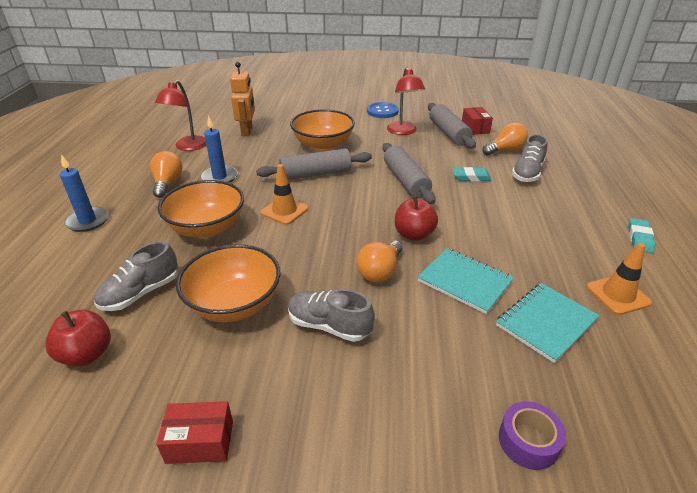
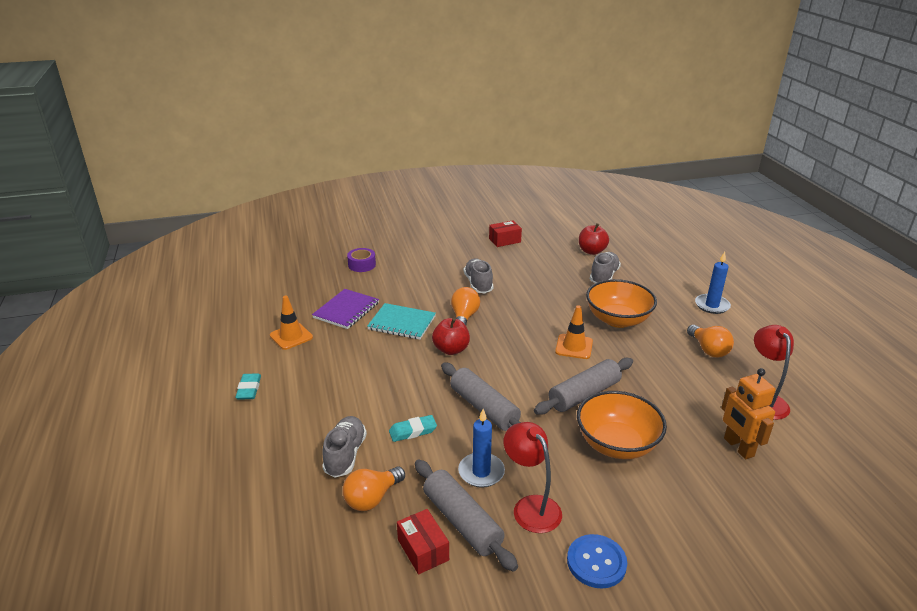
camera: 160 degrees right, 5 degrees down
orange bowl [176,244,280,322] -> none
blue candle [201,116,238,183] -> blue candle moved to [458,409,505,488]
grey shoe [288,289,375,342] -> grey shoe turned 105 degrees counterclockwise [464,258,493,293]
turquoise notebook [496,283,599,363] -> purple notebook [312,289,379,329]

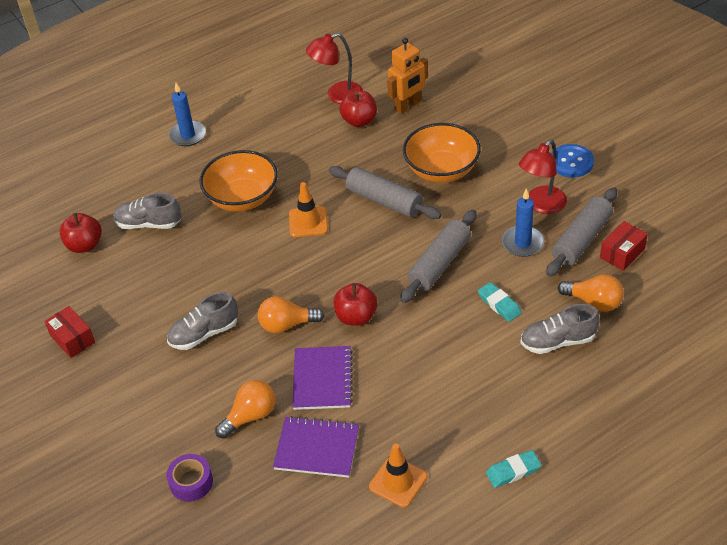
camera: 105 degrees left, 15 degrees up
turquoise notebook [367,303,436,340] -> purple notebook [292,346,353,410]
orange light bulb [687,325,734,358] -> orange light bulb moved to [215,380,276,439]
none -> red apple [339,90,377,127]

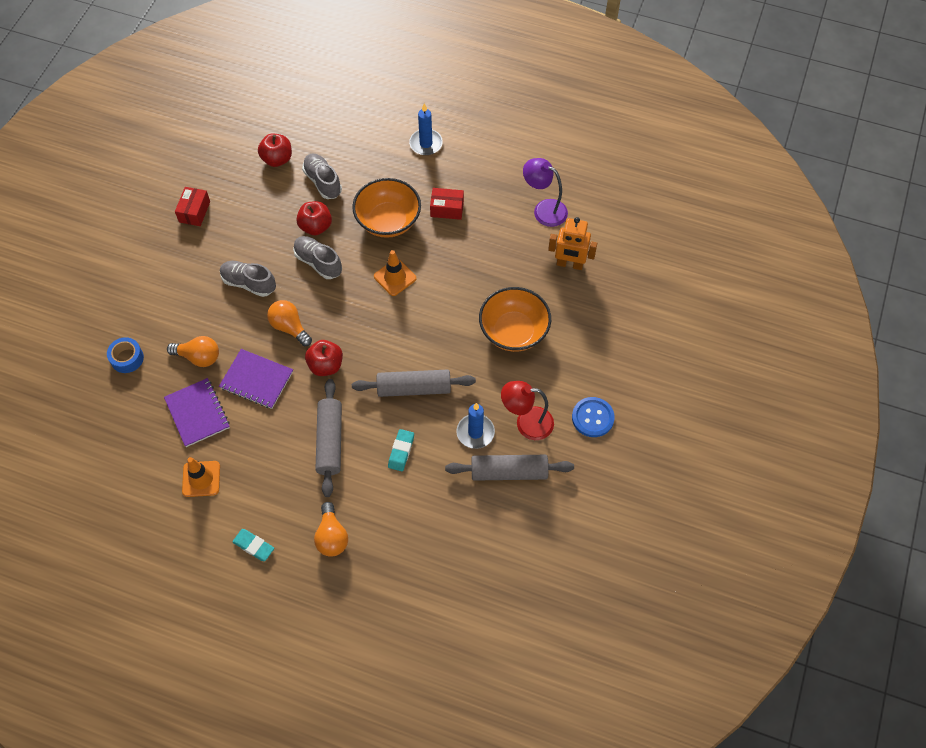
camera: 50 degrees right, 15 degrees up
purple tape [166,454,213,502] -> blue tape [107,337,144,373]
purple notebook [292,346,353,410] -> purple notebook turned 60 degrees clockwise [219,349,293,409]
red lamp [306,33,363,104] -> purple lamp [523,158,568,227]
grey rolling pin [329,166,442,219] -> grey rolling pin moved to [315,379,342,497]
red apple [339,90,377,127] -> red apple moved to [296,201,332,235]
grey shoe [520,304,600,354] -> grey shoe moved to [293,236,342,279]
orange light bulb [558,274,624,312] -> orange light bulb moved to [314,502,348,557]
red box [600,221,648,271] -> red box moved to [430,188,464,220]

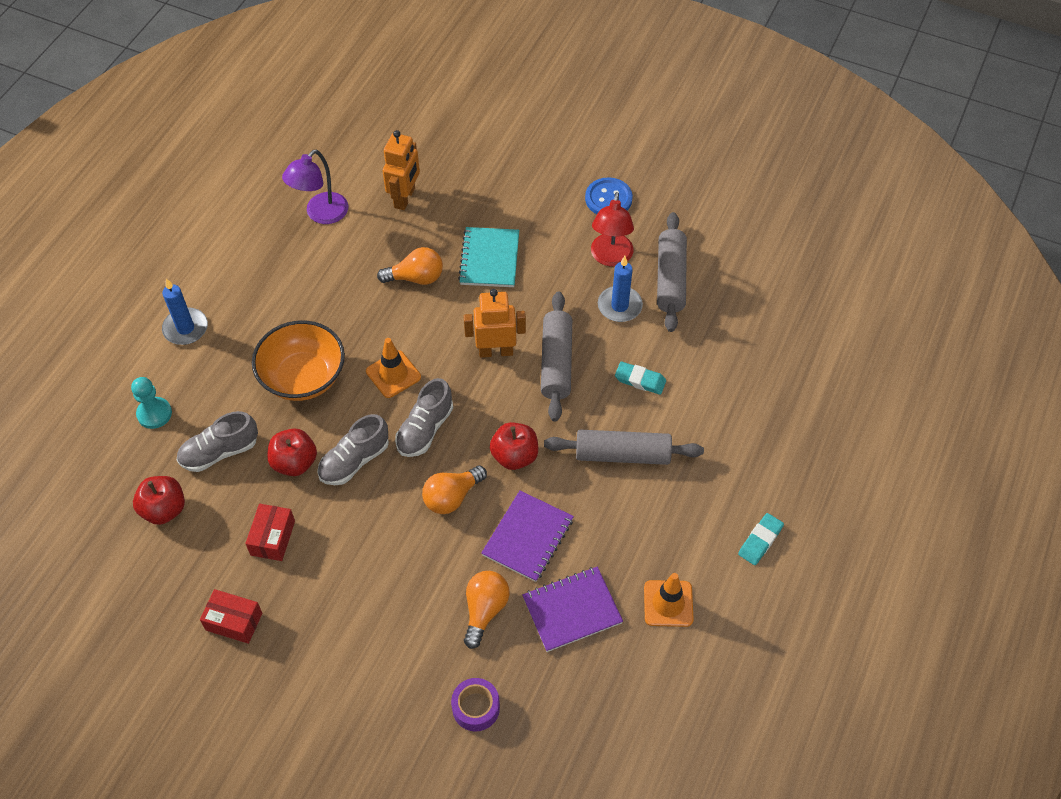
camera: 85 degrees left, 5 degrees down
blue tape [107,337,144,373] -> purple tape [451,678,500,731]
grey shoe [220,261,276,297] -> grey shoe moved to [395,378,453,457]
orange light bulb [314,502,348,557] -> orange light bulb moved to [377,247,443,285]
red box [430,188,464,220] -> red box moved to [245,504,295,561]
orange bowl [479,287,551,352] -> turquoise notebook [458,227,519,287]
none -> turquoise pawn [131,377,172,429]
none -> orange robot [464,289,526,358]

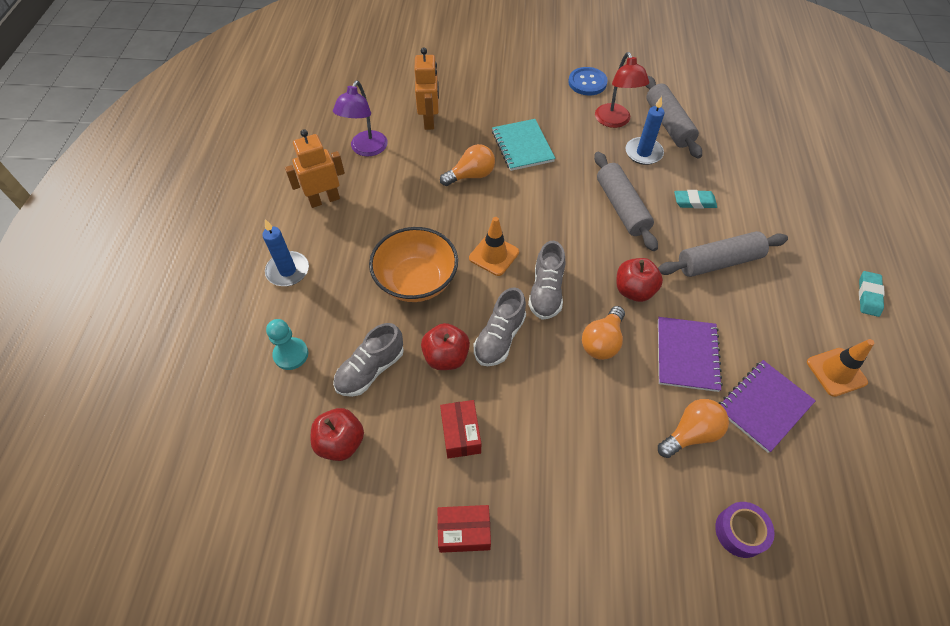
camera: 20 degrees left, 0 degrees up
orange robot [464,289,526,358] -> orange robot moved to [285,129,345,208]
orange light bulb [464,571,509,649] -> orange light bulb turned 60 degrees clockwise [658,399,729,458]

